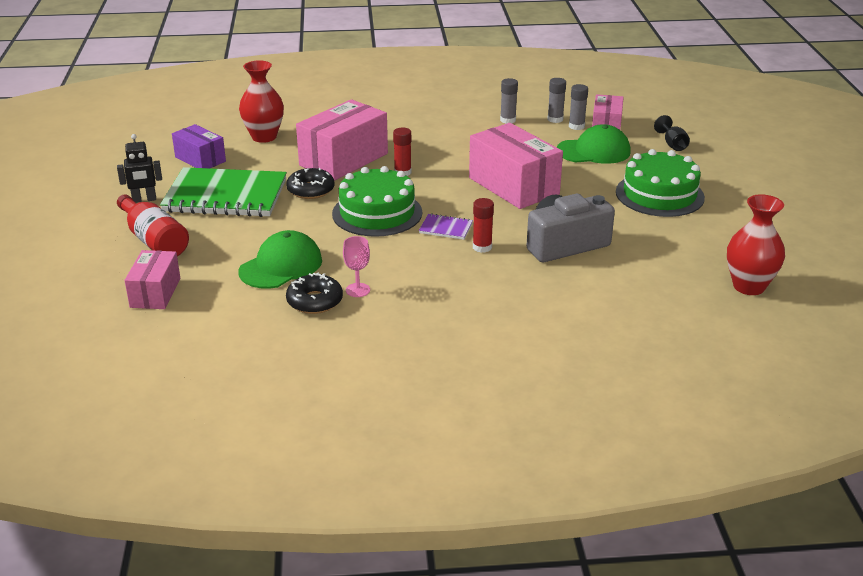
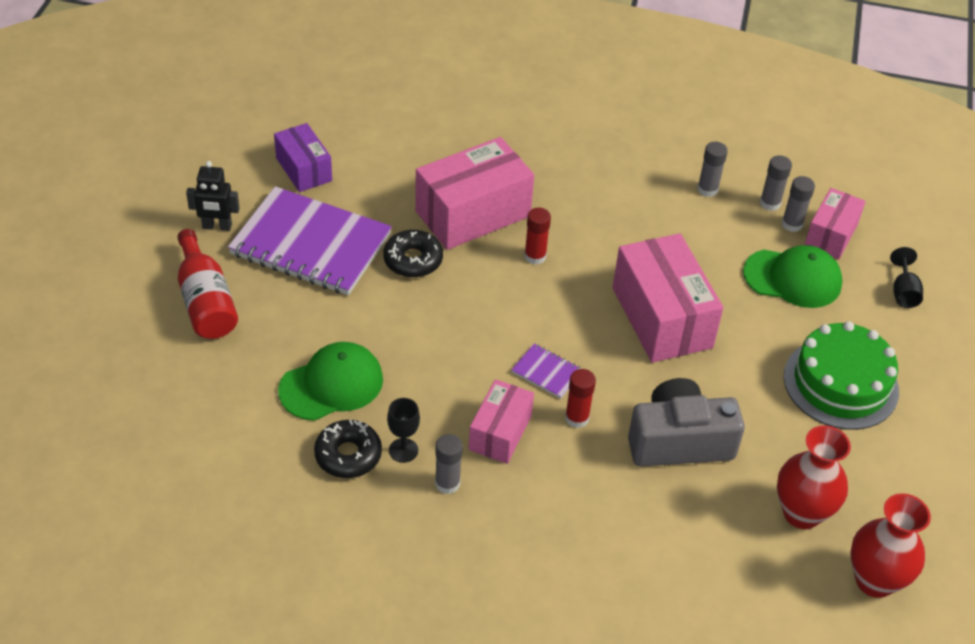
camera: 15 degrees right, 15 degrees up
pink box [124,250,181,309] -> pink box moved to [469,379,534,464]
green notebook [160,167,287,217] -> purple notebook [228,186,392,295]
red vase [239,60,284,143] -> red vase moved to [777,425,851,529]
green cake [332,166,422,237] -> none
pink goblet [343,236,370,297] -> black goblet [387,398,420,463]
none -> grey glue stick [435,434,463,494]

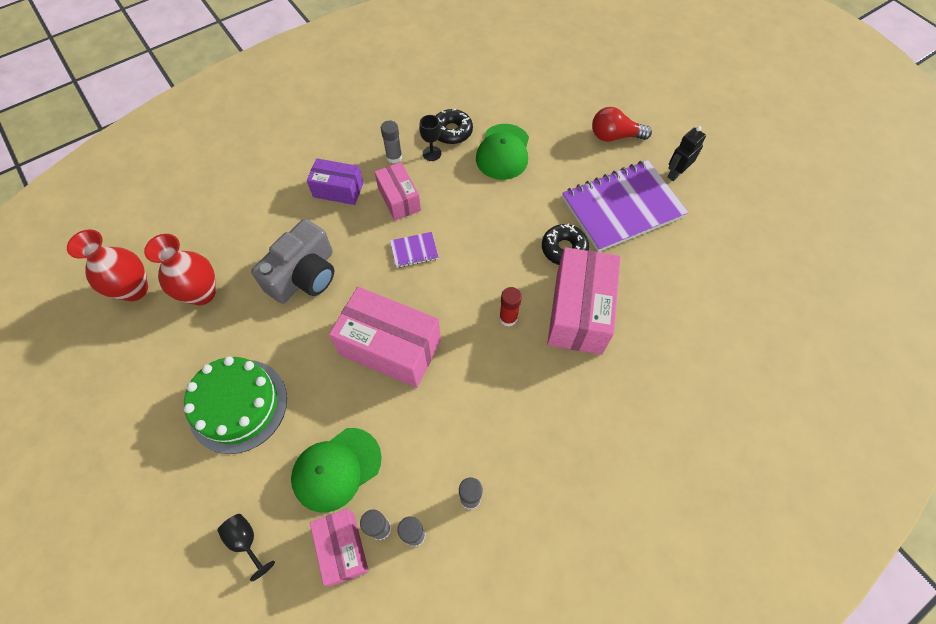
camera: 135 degrees right, 15 degrees up
red bottle [177,229,238,339] -> red light bulb [592,107,652,142]
purple box [274,123,332,192] -> purple box moved to [307,158,363,205]
red glue stick [565,369,596,428] -> none

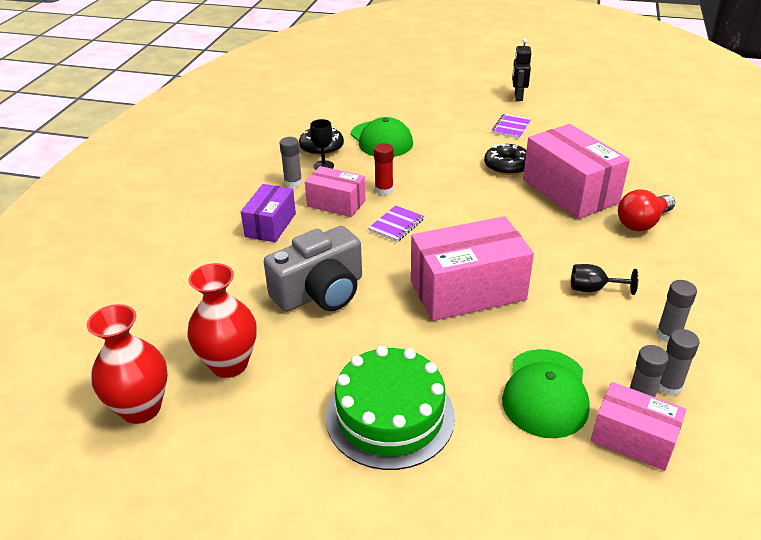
camera: 40 degrees left, 25 degrees down
black goblet [217,514,275,582] -> black goblet moved to [571,264,639,295]
grey camera [251,219,334,304] -> grey camera turned 60 degrees clockwise [264,226,362,312]
purple box [307,158,363,205] -> purple box turned 45 degrees counterclockwise [241,184,296,242]
red glue stick [499,287,522,327] -> red glue stick moved to [374,143,393,195]
purple notebook [562,160,688,252] -> purple notebook [492,114,531,139], size x0.41
red light bulb [592,107,652,142] -> red light bulb moved to [618,189,675,231]

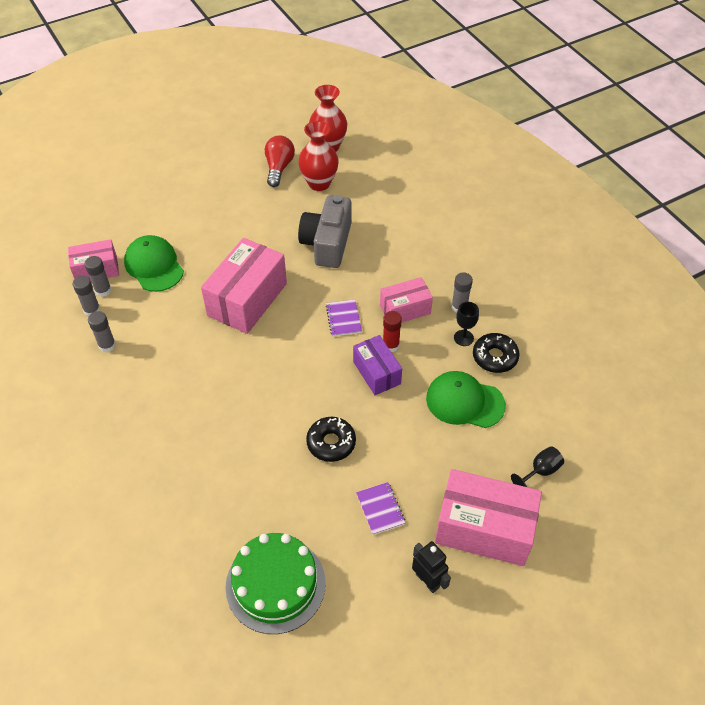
camera: 135 degrees right, 15 degrees up
purple box [241,184,296,242] -> purple box moved to [353,335,402,395]
green cake [326,346,455,470] -> green cake moved to [226,533,326,634]
pink box [523,124,630,219] -> pink box moved to [435,469,542,566]
black goblet [571,264,639,295] -> black goblet moved to [511,446,564,487]
red light bulb [618,189,675,231] -> red light bulb moved to [265,135,295,187]

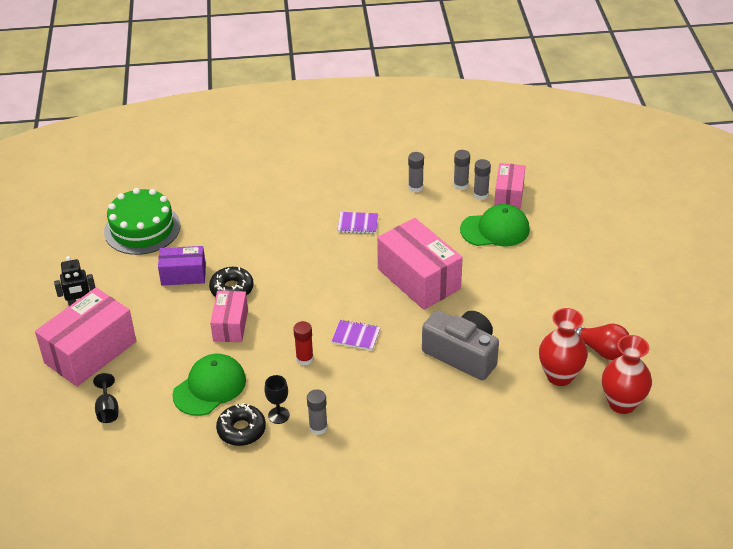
camera: 115 degrees right, 10 degrees down
purple box [353,335,402,395] -> purple box moved to [158,246,206,285]
purple notebook [356,482,405,535] -> purple notebook moved to [338,212,378,234]
pink box [380,277,433,323] -> pink box moved to [210,291,248,342]

